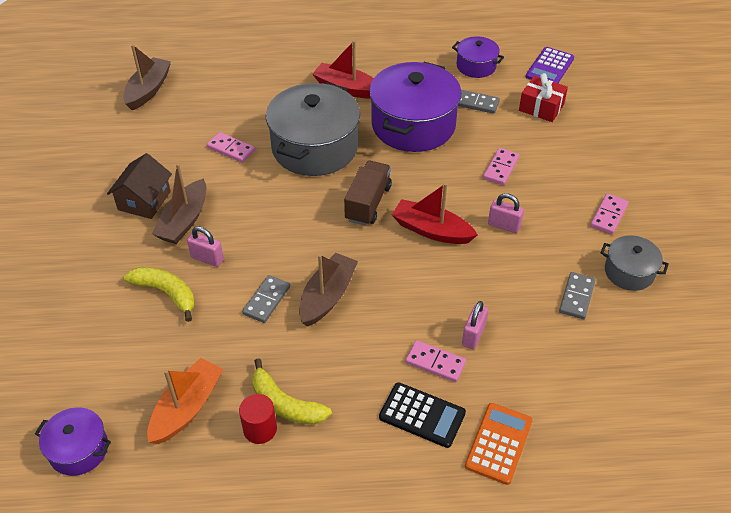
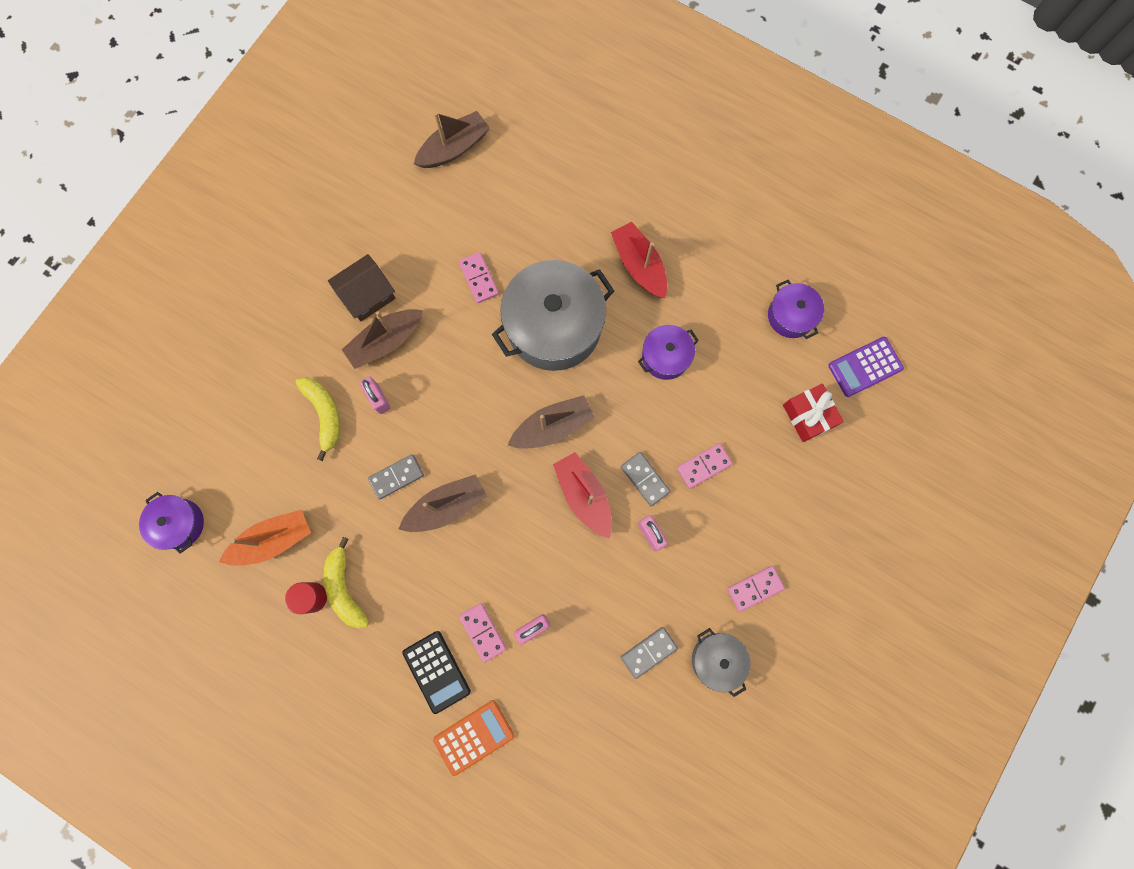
camera: 35 degrees right, 30 degrees up
brown truck [344,161,392,226] -> brown boat [508,395,595,449]
purple pot [369,62,462,152] -> purple pot [638,325,699,380], size x0.51
grey domino [458,90,500,114] -> grey domino moved to [621,452,671,506]

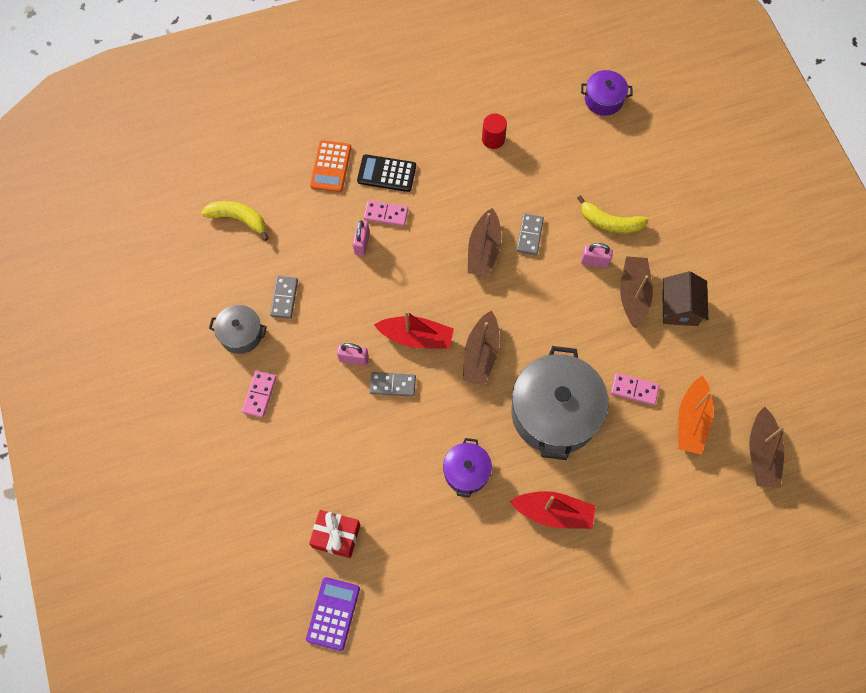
camera: 130 degrees right, 10 degrees down
orange boat [219,510,311,566] -> orange boat moved to [678,376,714,454]
yellow banana [324,537,369,628] -> yellow banana moved to [201,201,269,241]
pink domino [677,443,733,489] -> none
purple pot [768,280,824,339] -> none

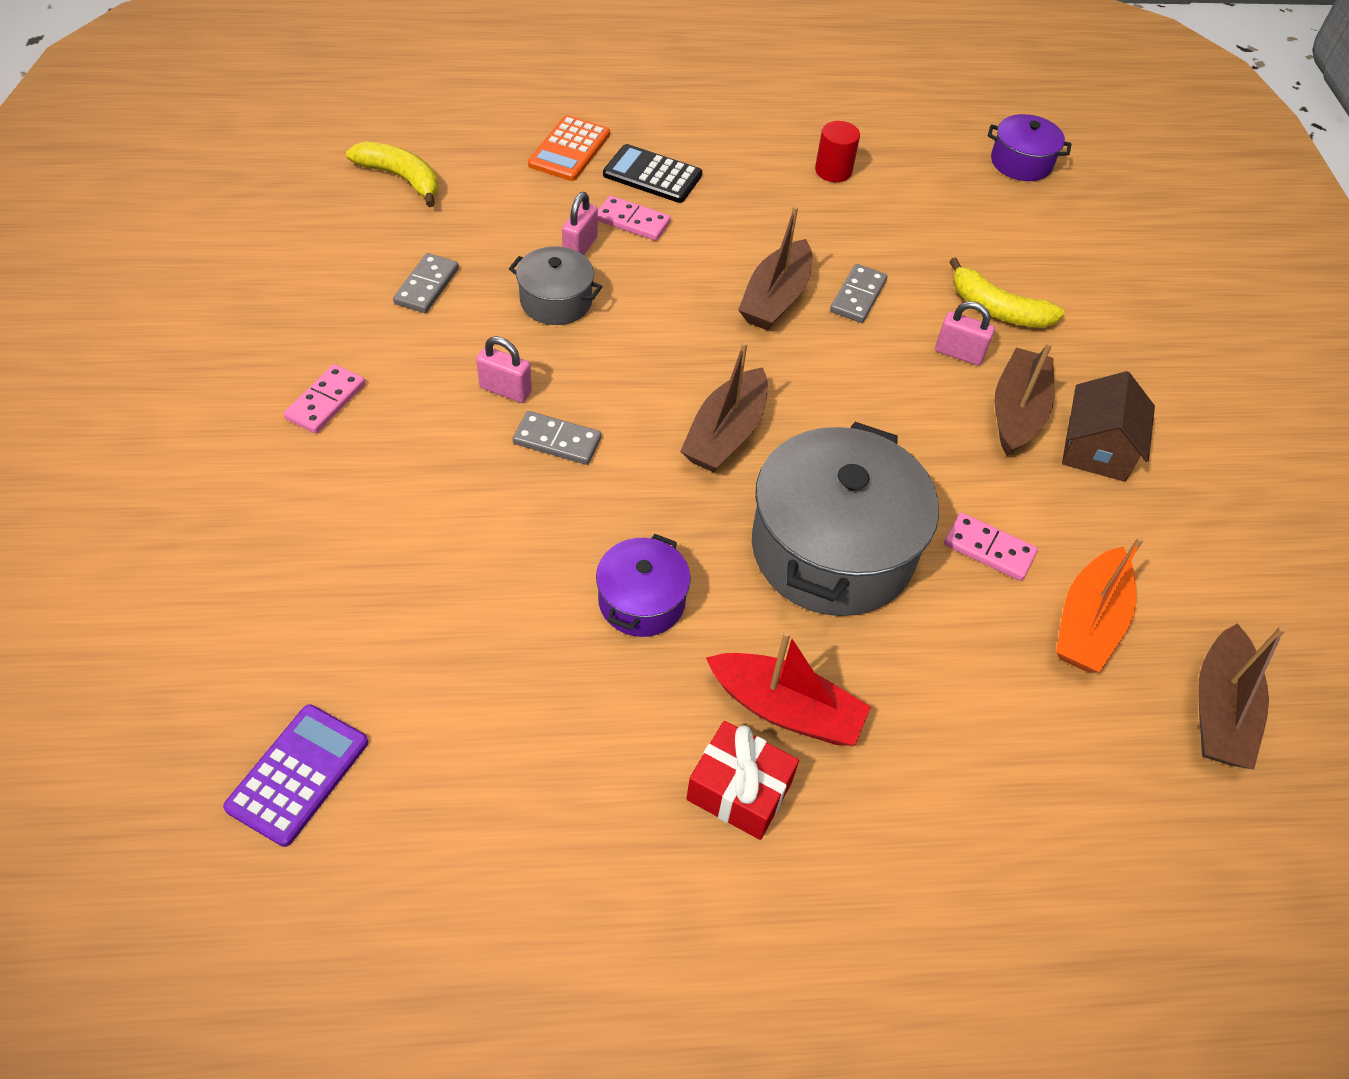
camera: 10 degrees right, 15 degrees down
grey pot [209,305,267,354] -> grey pot moved to [509,246,602,325]
red gift [309,510,360,558] -> red gift moved to [686,721,799,840]
red boat [374,311,454,349] -> none

